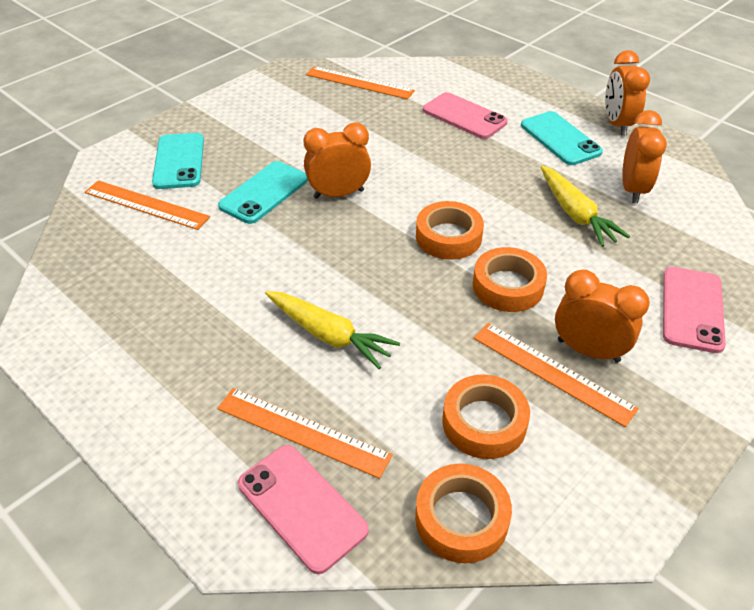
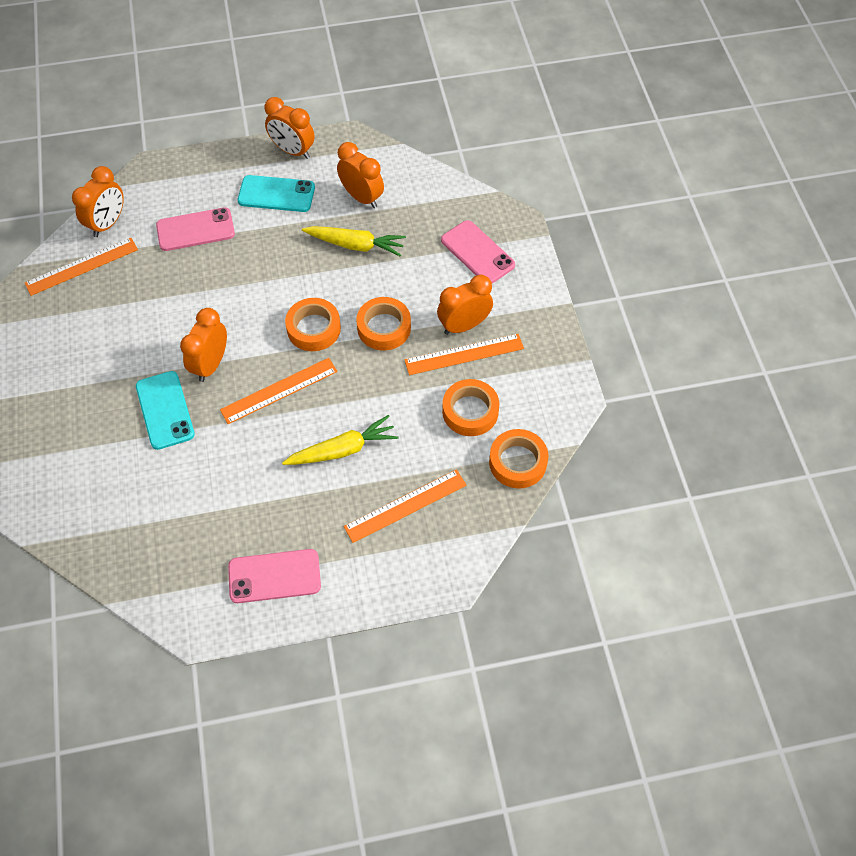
camera: 55 degrees left, 15 degrees up
orange ruler [85,180,210,230] -> orange ruler moved to [220,358,338,424]
turquoise phone [152,133,204,189] -> none
pink phone [238,445,369,574] -> pink phone moved to [228,549,321,603]
none -> orange clock [72,166,124,237]

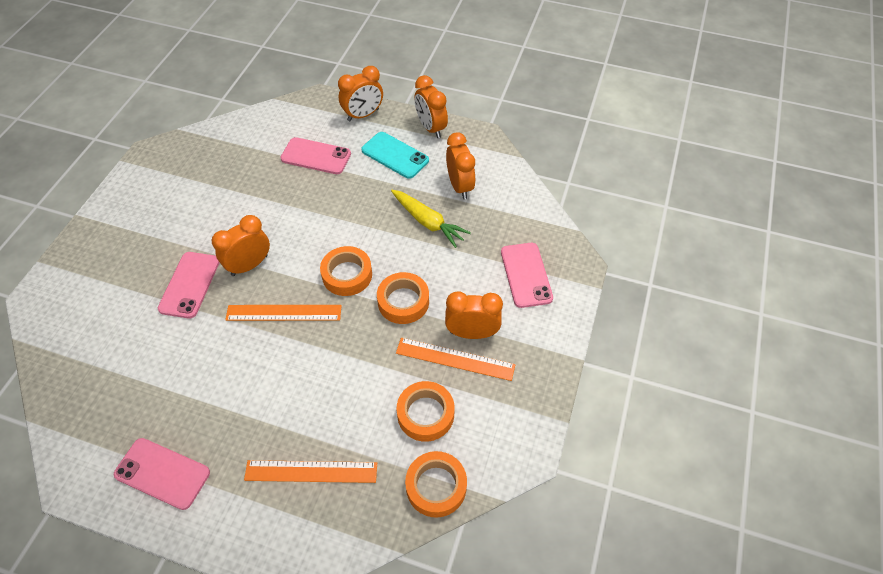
camera: 30 degrees right, 5 degrees down
orange ruler [25,238,138,296] -> none
orange clock [72,166,124,237] -> orange clock moved to [338,66,383,121]
turquoise phone [136,371,195,450] -> pink phone [158,252,220,319]
yellow carrot [282,415,398,465] -> none

